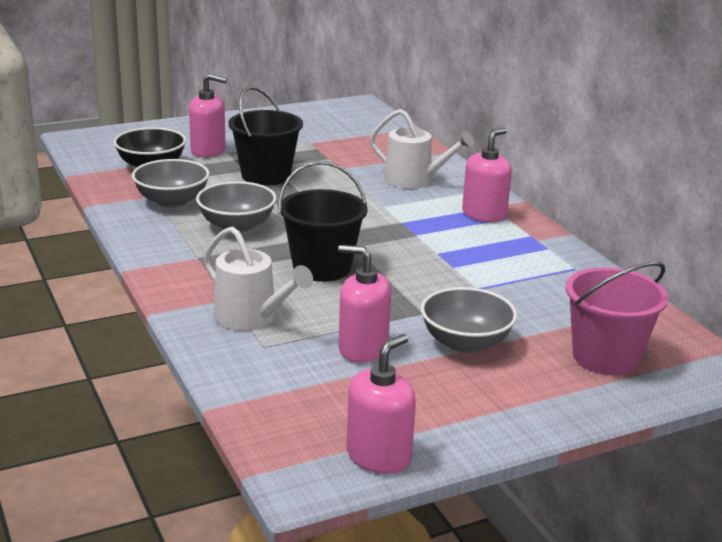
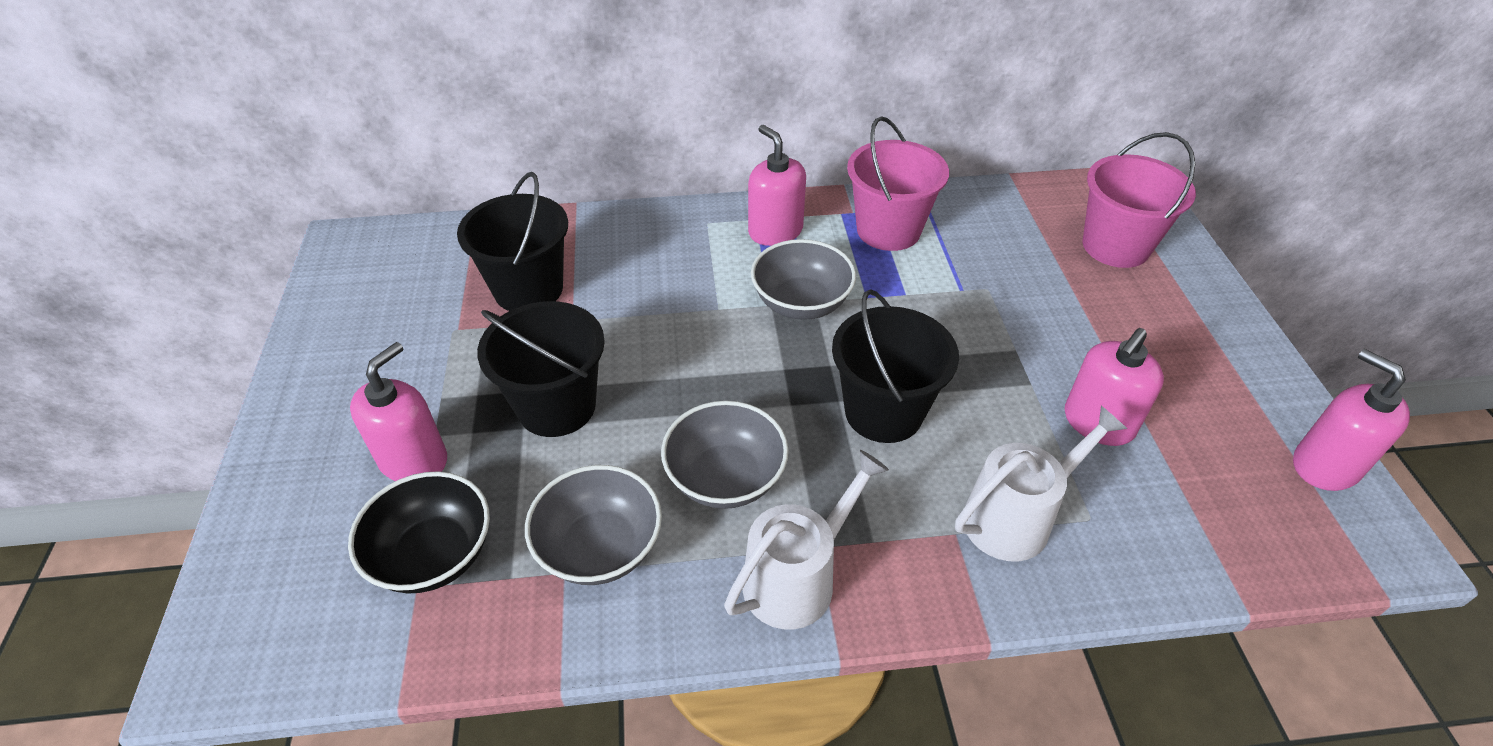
camera: 70 degrees left, 20 degrees up
white watering can [370,109,474,189] -> white watering can moved to [724,450,889,630]
grey bowl [421,287,517,353] -> grey bowl moved to [751,239,856,320]
none -> black bucket [457,172,568,311]
none -> pink bucket [847,116,949,251]

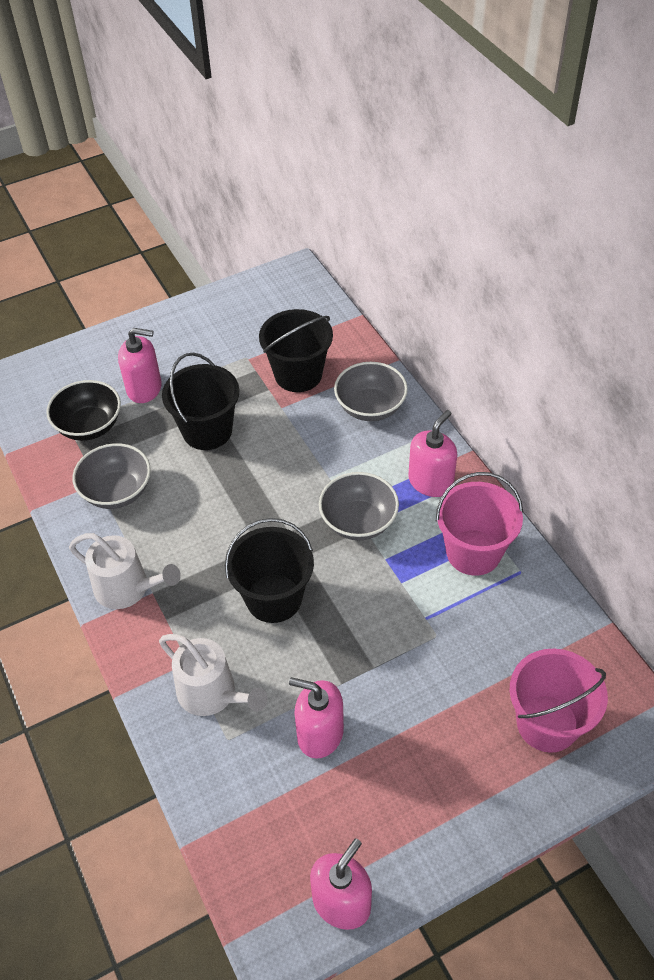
camera: 70 degrees right, 5 degrees up
grey bowl [661,401,789,509] -> grey bowl moved to [334,362,408,421]

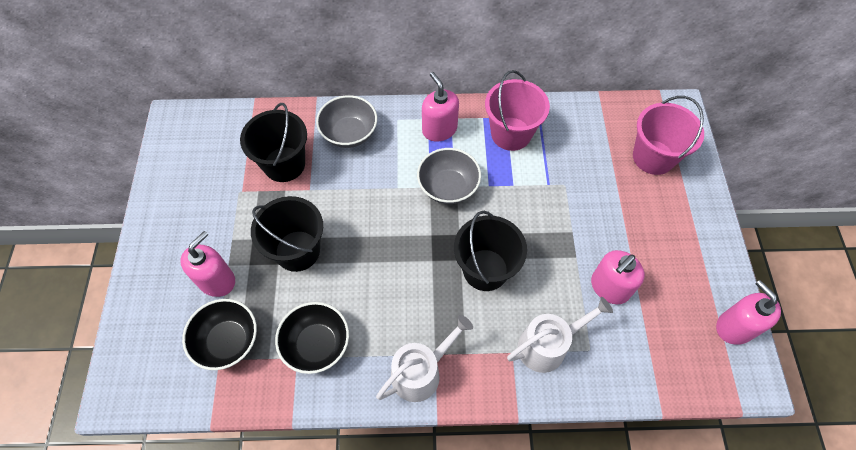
camera: 65 degrees left, 10 degrees up
grey bowl [72,443,151,509] -> black bowl [275,302,349,374]

